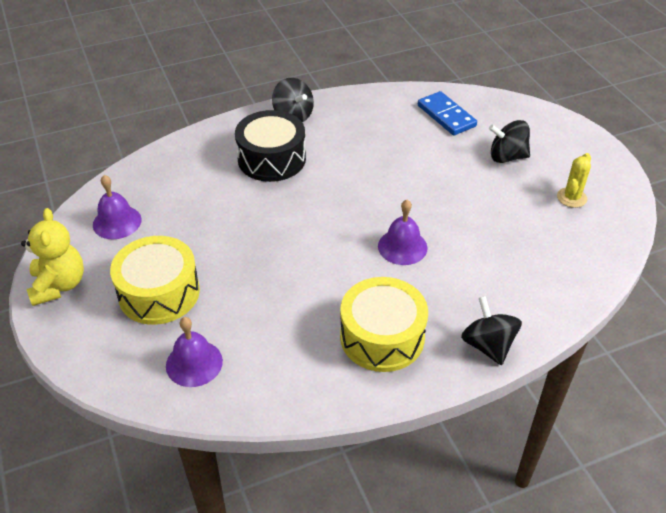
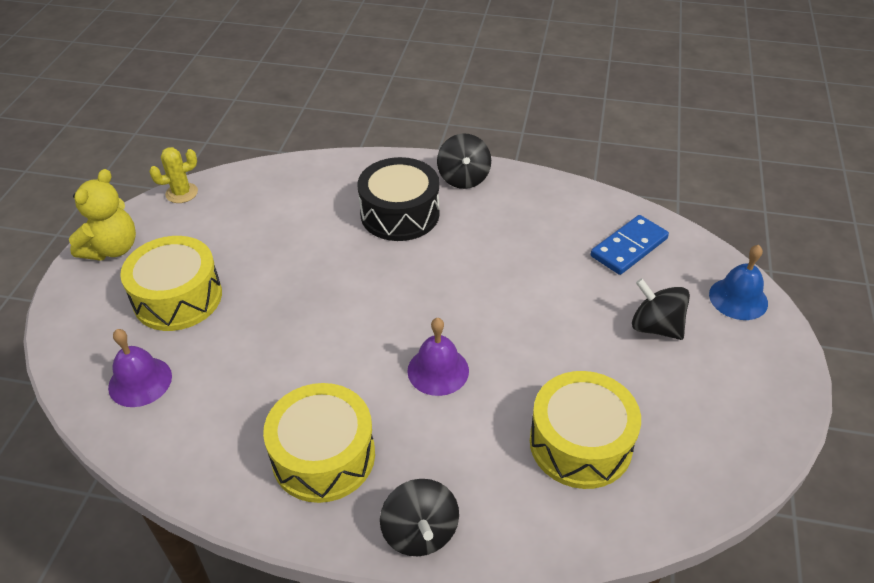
camera: 35 degrees right, 0 degrees up
purple bell [93,175,142,239] -> none
blue domino [418,91,477,135] -> blue domino turned 45 degrees clockwise [590,215,669,275]
black spinning top [461,296,522,365] -> black spinning top turned 150 degrees clockwise [380,479,459,556]
yellow cactus [557,153,591,208] -> yellow cactus moved to [149,147,198,203]
none -> yellow drum [530,371,641,489]
none -> blue bell [709,245,768,320]

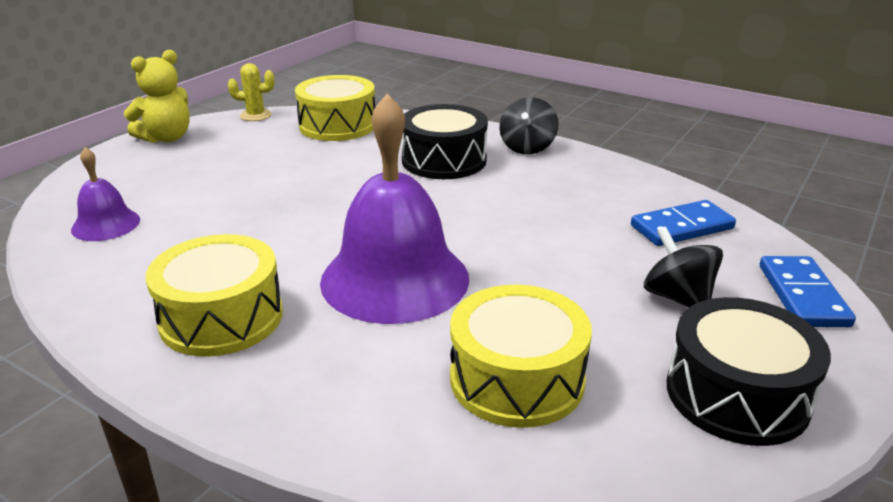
camera: 20 degrees right, 15 degrees down
yellow drum [120,236,222,331] -> yellow drum moved to [295,75,375,141]
black spinning top [380,479,459,556] -> none
purple bell [407,318,469,396] -> purple bell [320,94,469,324], size x2.05
blue bell [709,245,768,320] -> blue domino [760,256,856,327]
none -> black drum [667,297,831,446]

